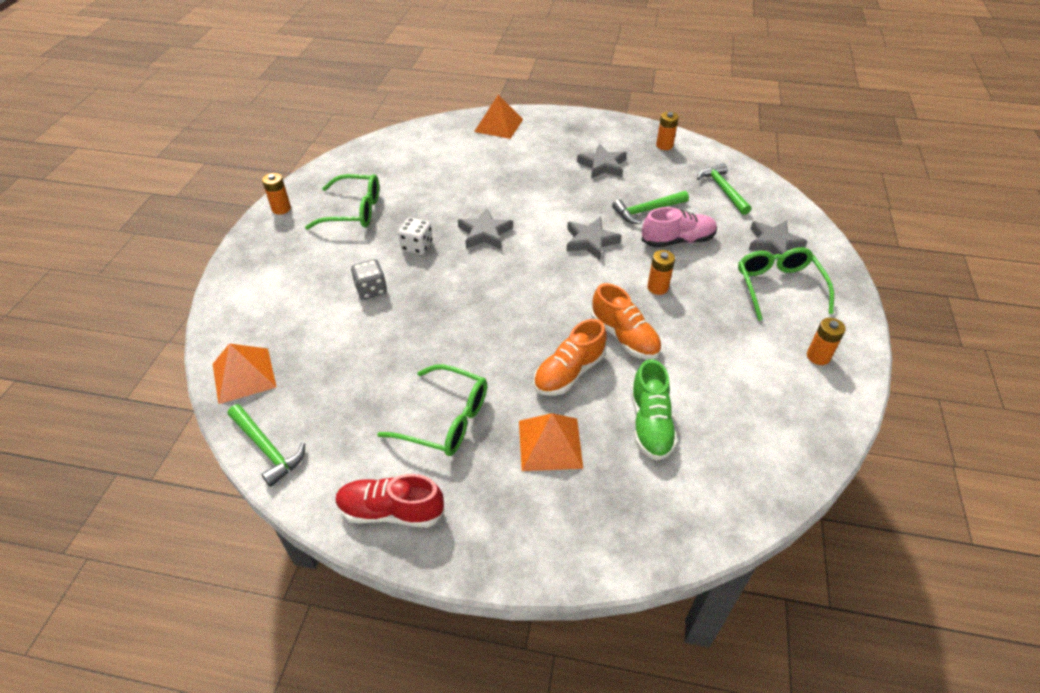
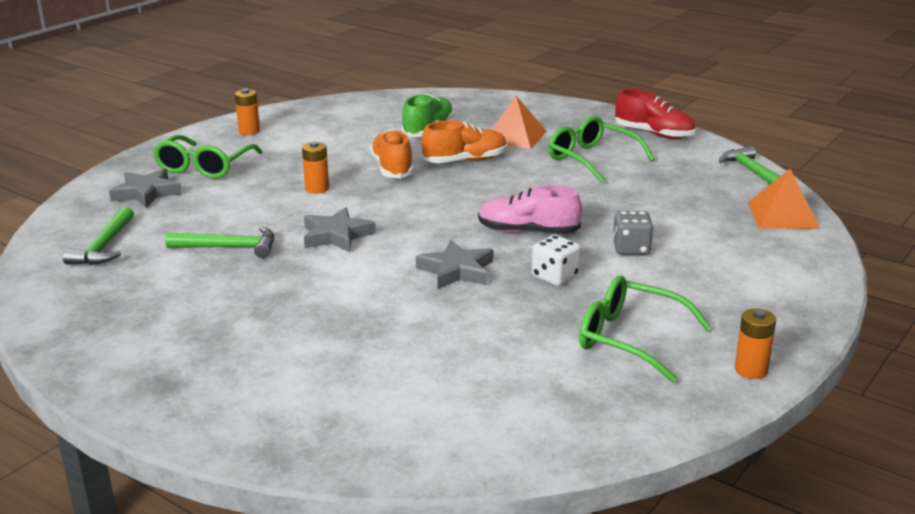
camera: 155 degrees left, 20 degrees down
orange pyramid [474,95,523,139] -> none
grey star [577,144,627,179] -> none
pink shoe [641,207,717,247] -> pink shoe moved to [478,185,582,234]
orange battery [656,112,679,150] -> none

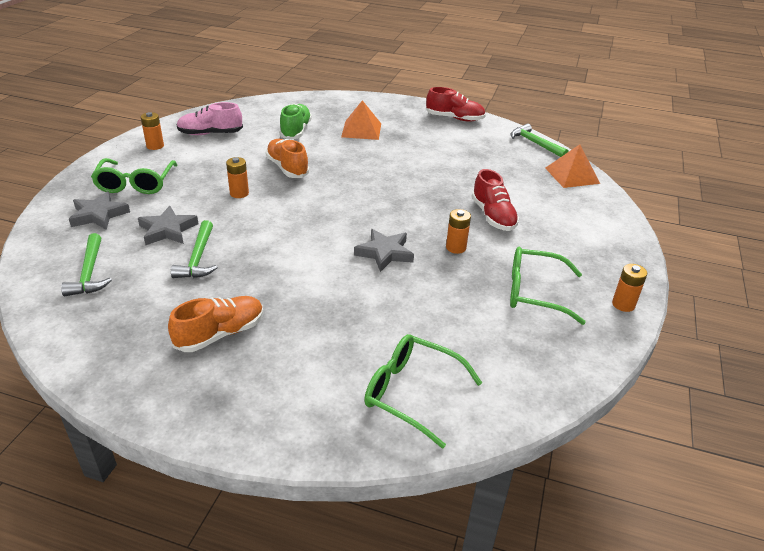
camera: 20 degrees left, 10 degrees up
green hammer [165,226,274,258] -> green hammer turned 105 degrees clockwise [171,220,218,278]
grey star [304,207,376,252] -> grey star moved to [138,206,199,245]
orange shoe [421,120,507,163] -> orange shoe moved to [168,296,264,352]
pink shoe [478,185,582,234] -> pink shoe moved to [177,102,243,135]
white dice [532,235,580,286] -> orange battery [446,209,471,254]
green glasses [548,116,655,183] -> green glasses moved to [364,334,482,449]
grey dice [613,211,653,255] -> red shoe [472,169,519,231]

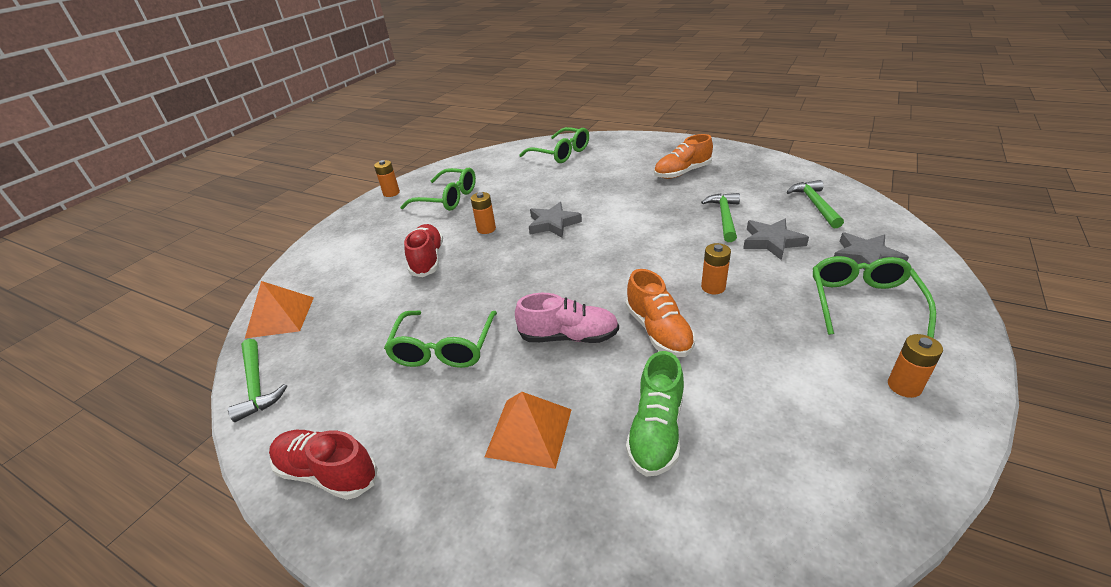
camera: 165 degrees left, 0 degrees up
pink shoe [177,102,243,135] -> pink shoe moved to [515,293,619,343]
none -> green glasses [384,311,497,368]

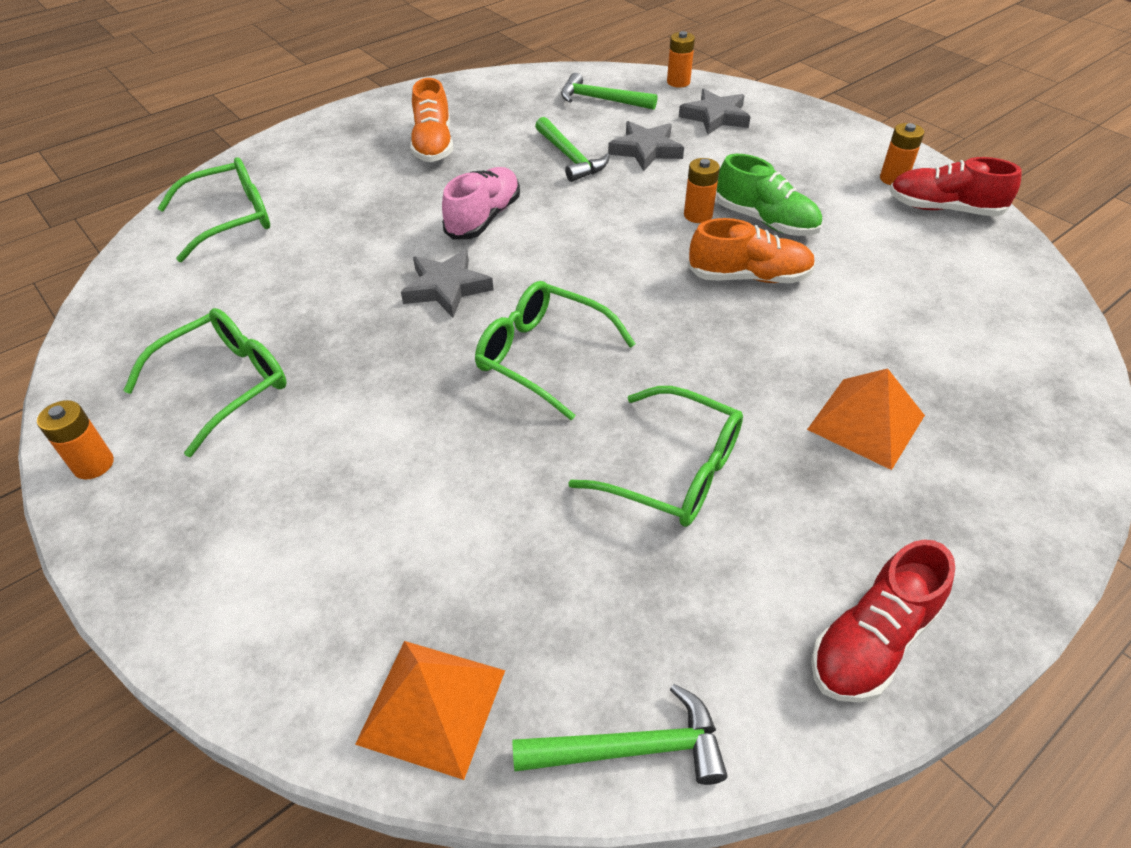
camera: 70 degrees left, 10 degrees up
red shoe [404,224,443,277] -> red shoe moved to [889,157,1022,217]
orange battery [471,192,496,234] -> orange battery moved to [667,31,695,88]
pink shoe [515,293,619,343] -> pink shoe moved to [442,167,520,240]
green shoe [626,351,684,477] -> green shoe moved to [716,154,822,236]
green hammer [701,193,740,242] -> green hammer turned 150 degrees counterclockwise [535,117,610,182]
green glasses [813,256,936,338] -> green glasses moved to [475,281,636,420]

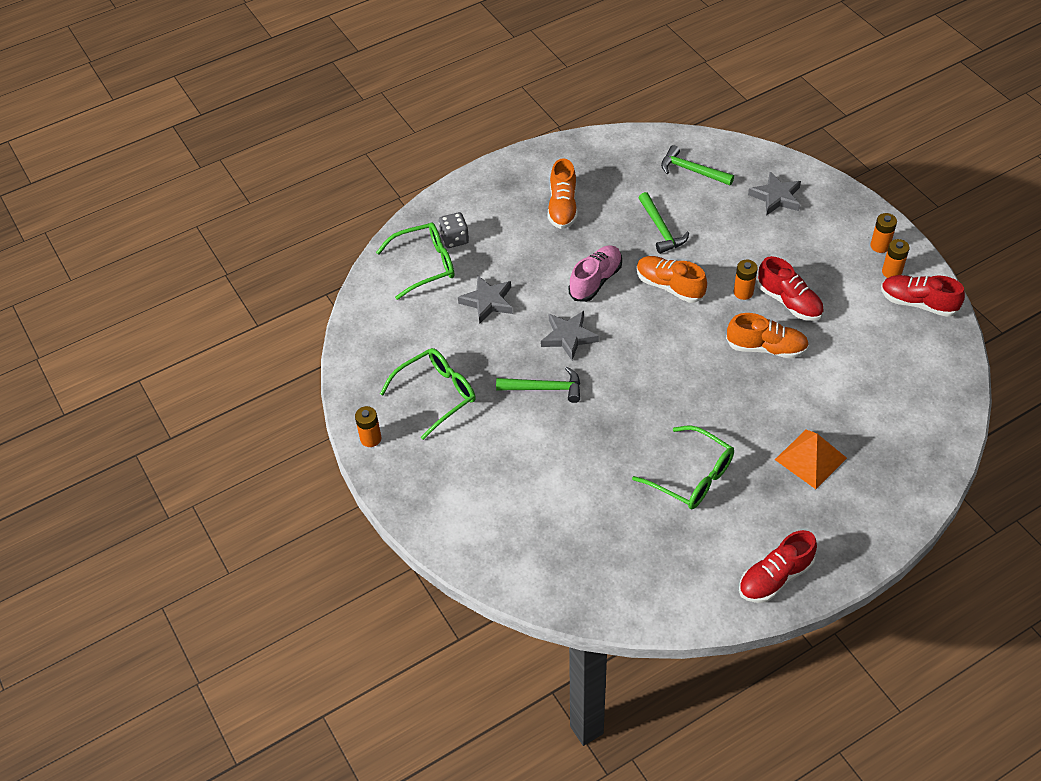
camera: 10 degrees right, 5 degrees up
orange pyramid [355,641,505,780] -> none
green glasses [475,281,636,420] -> none
green hammer [513,684,727,785] -> green hammer moved to [496,367,580,403]
grey star [608,121,684,171] -> grey star moved to [458,276,513,324]
orange battery [667,31,695,88] -> orange battery moved to [870,213,897,253]
green shoe [716,154,822,236] -> red shoe [757,256,824,321]
none -> grey dice [439,212,469,248]
none -> orange shoe [637,256,707,303]

